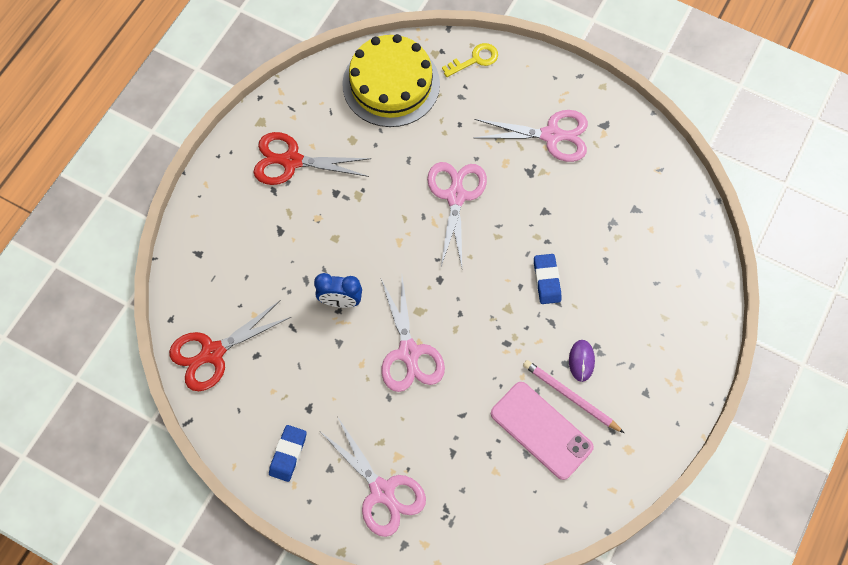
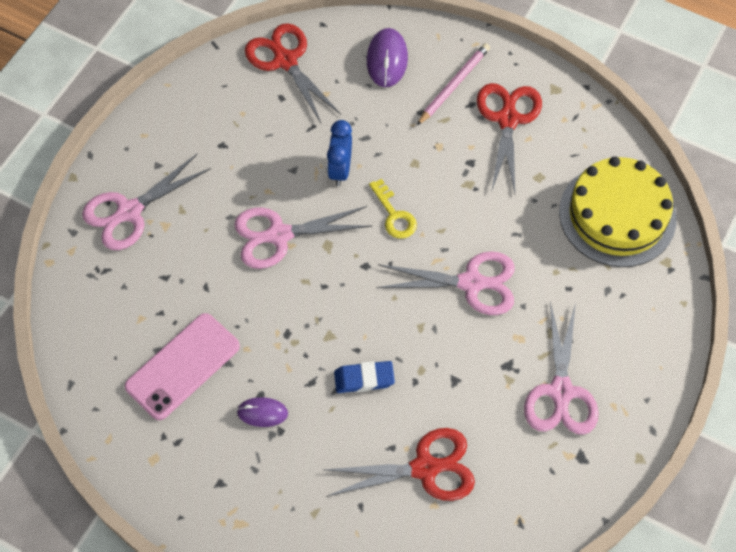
camera: 90 degrees right, 5 degrees down
blue eraser [269,425,306,482] -> none
yellow key [442,43,498,77] -> yellow key moved to [369,179,417,239]
pink pencil [523,360,624,433] -> pink pencil moved to [417,43,490,125]
none -> red scissors [324,428,475,501]
none -> purple mouse [367,28,408,87]

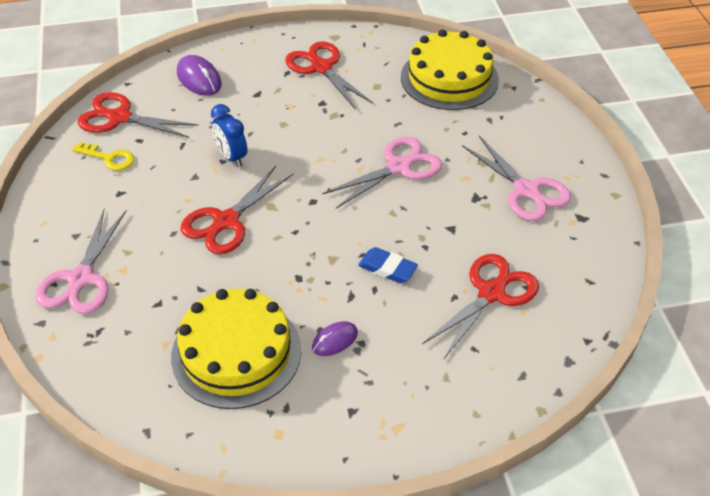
camera: 40 degrees left, 15 degrees down
pink phone [124,313,240,420] -> yellow cake [171,289,302,409]
pink scissors [234,206,372,269] -> red scissors [181,166,293,254]
blue eraser [334,361,395,393] -> blue eraser turned 75 degrees clockwise [358,247,418,283]
yellow key [369,179,417,239] -> yellow key moved to [72,142,134,170]
pink pencil [417,43,490,125] -> none

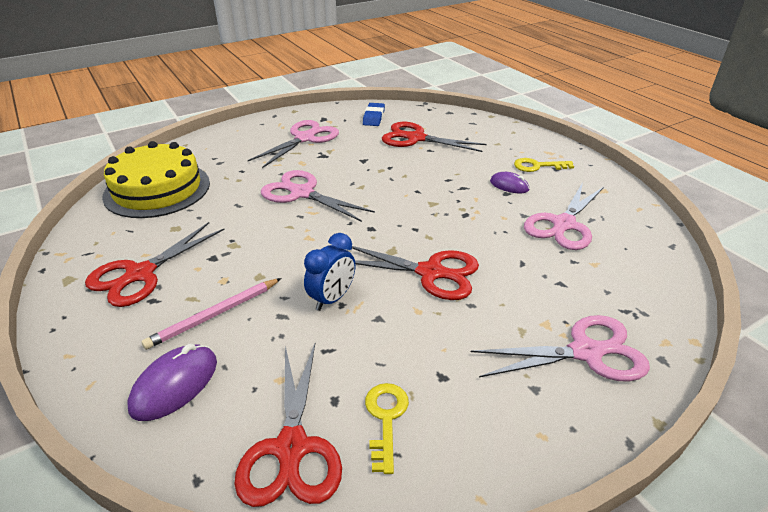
camera: 110 degrees left, 10 degrees down
yellow cake [171,289,302,409] -> pink scissors [524,182,604,250]
blue eraser [358,247,418,283] -> blue eraser moved to [363,103,385,126]
none -> pink pencil [141,278,282,350]
none -> yellow key [514,158,574,172]

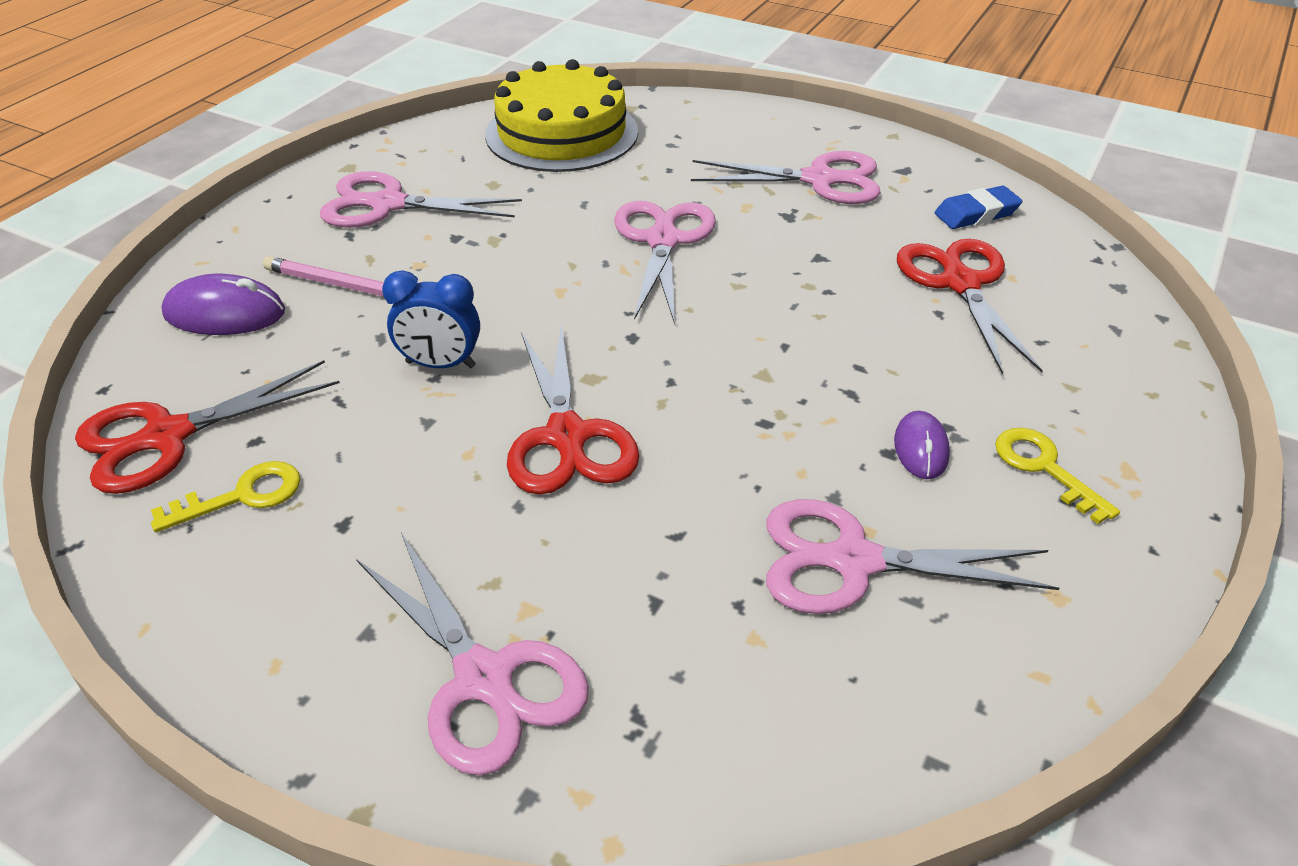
camera: 60 degrees right, 5 degrees up
red scissors [85,222,225,307] -> pink scissors [320,171,522,228]

